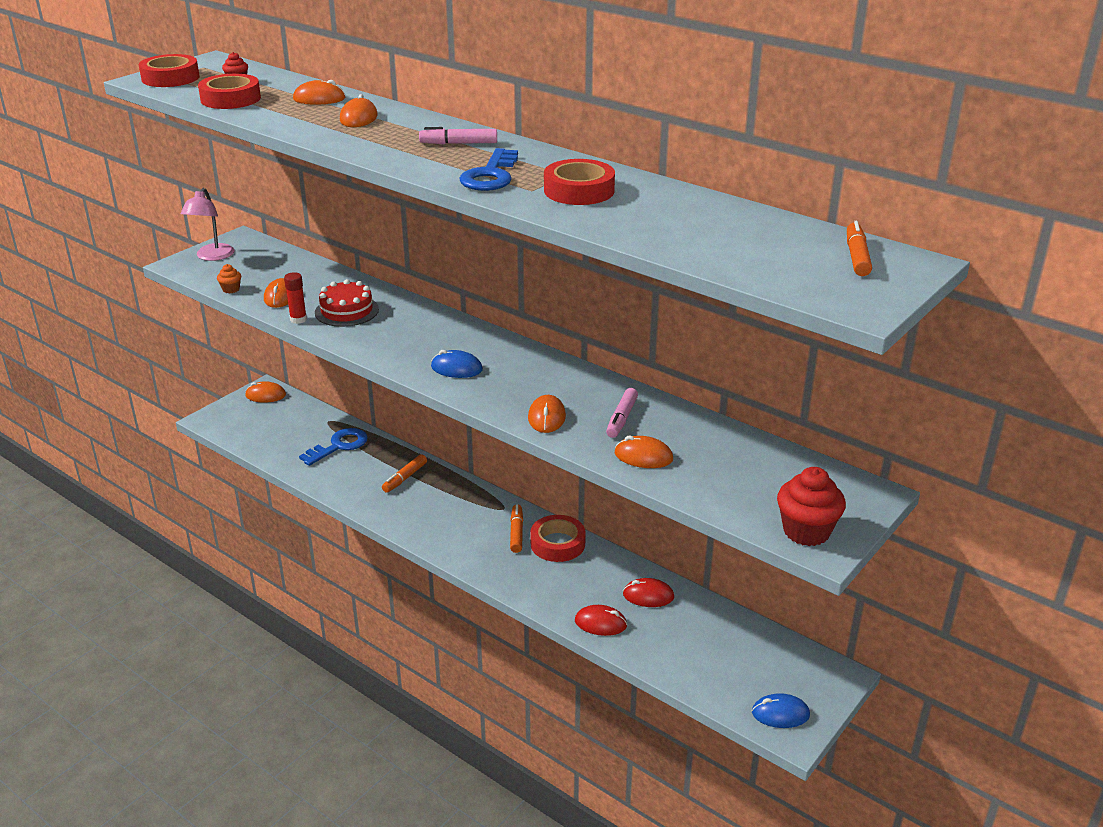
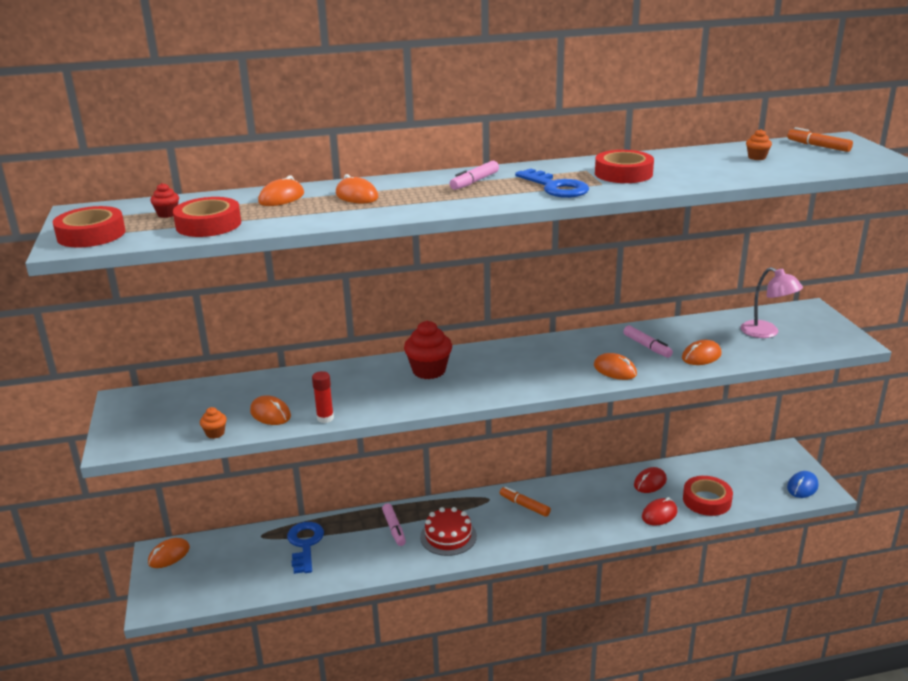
camera: 50 degrees left, 5 degrees down
pink lamp [181,188,234,261] -> pink lamp moved to [741,267,803,338]
red cake [315,279,379,327] -> red cake moved to [420,507,477,556]
orange marker [382,454,427,493] -> pink marker [382,503,406,546]
blue mouse [431,350,483,378] -> none
red tape [530,515,586,562] -> red tape moved to [683,476,733,516]
red cupcake [777,467,846,546] -> red cupcake moved to [404,321,452,379]
none -> orange cupcake [746,129,772,160]

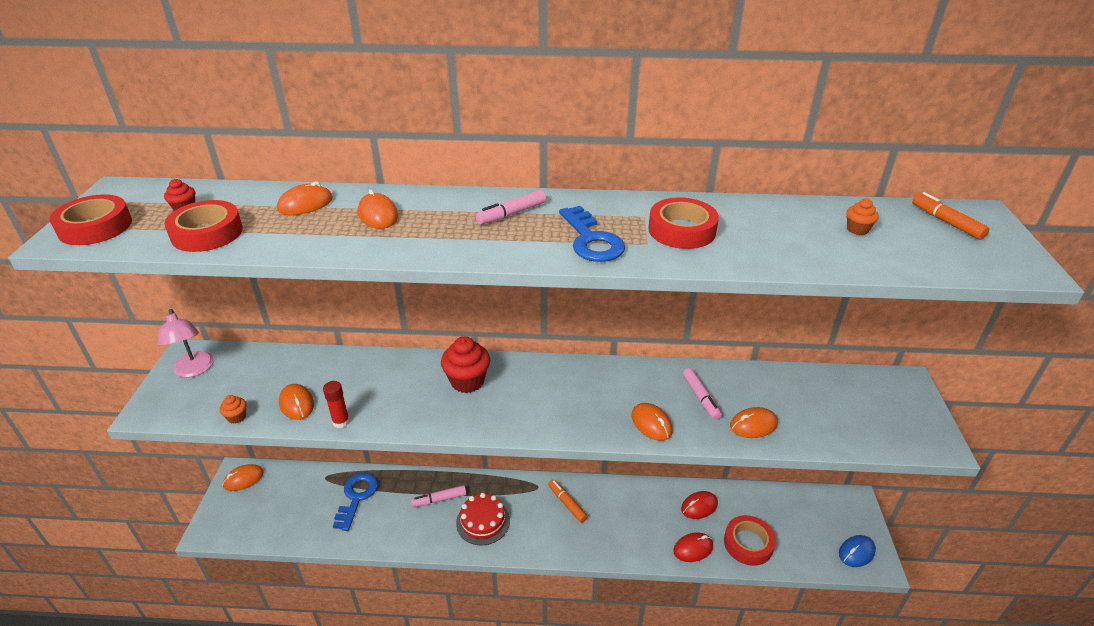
camera: 15 degrees right, 10 degrees up
pink marker [382,503,406,546] -> pink marker turned 75 degrees clockwise [411,485,466,507]
pink lamp [741,267,803,338] -> pink lamp moved to [158,309,214,377]

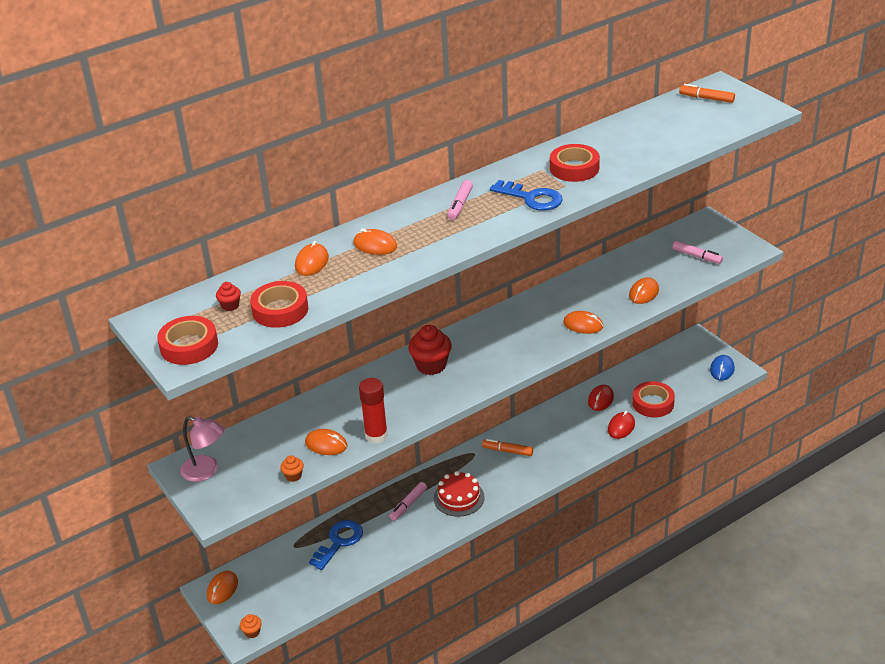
camera: 35 degrees left, 0 degrees up
red glue stick [323,381,350,428] -> red glue stick [359,378,388,444], size x1.53
blue key [333,473,378,531] -> blue key turned 60 degrees clockwise [309,520,363,570]
pink marker [683,368,722,420] -> pink marker moved to [673,241,723,264]
orange cupcake [846,198,878,235] -> orange cupcake moved to [240,614,262,638]

